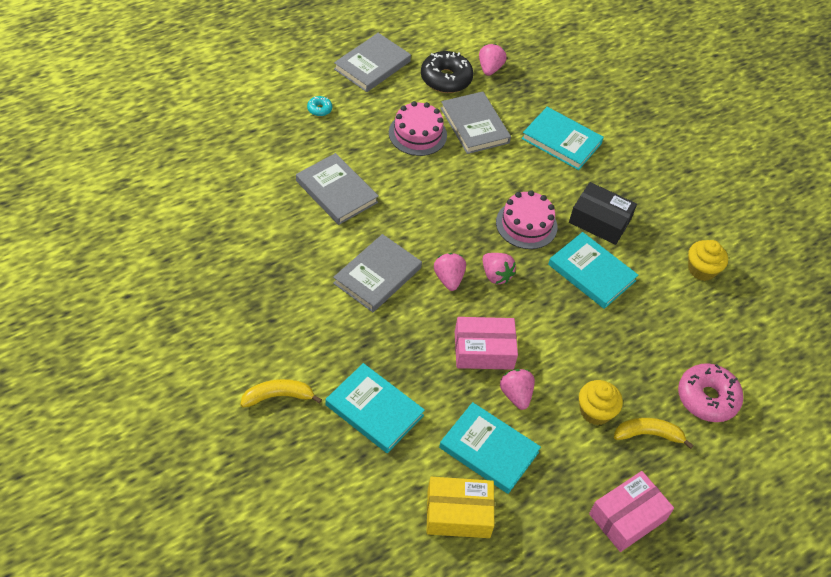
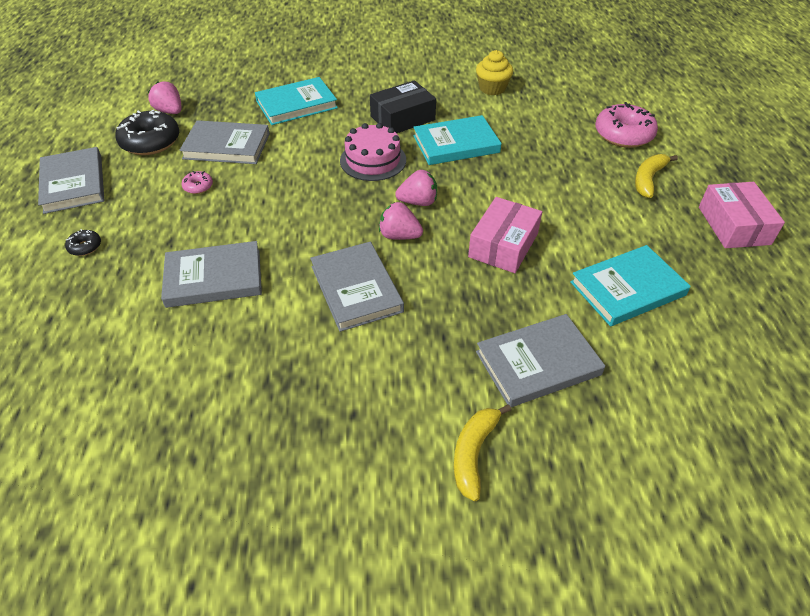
camera: 55 degrees left, 5 degrees down
turquoise donut [307,96,333,116] -> black donut [65,229,101,256]
turquoise book [325,363,425,453] -> grey book [476,314,605,407]
pink cake [389,101,447,156] -> pink donut [181,171,213,194]
yellow box [427,477,495,538] -> none
pink strawberry [500,369,535,410] -> none
yellow cupcake [579,380,623,425] -> none

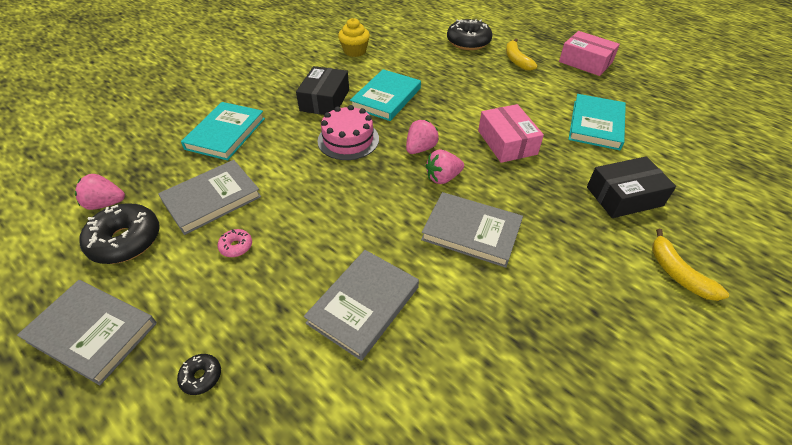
camera: 45 degrees left, 0 degrees up
grey book [476,314,605,407] -> black box [587,156,676,218]
pink donut [595,102,658,148] -> black donut [447,19,492,50]

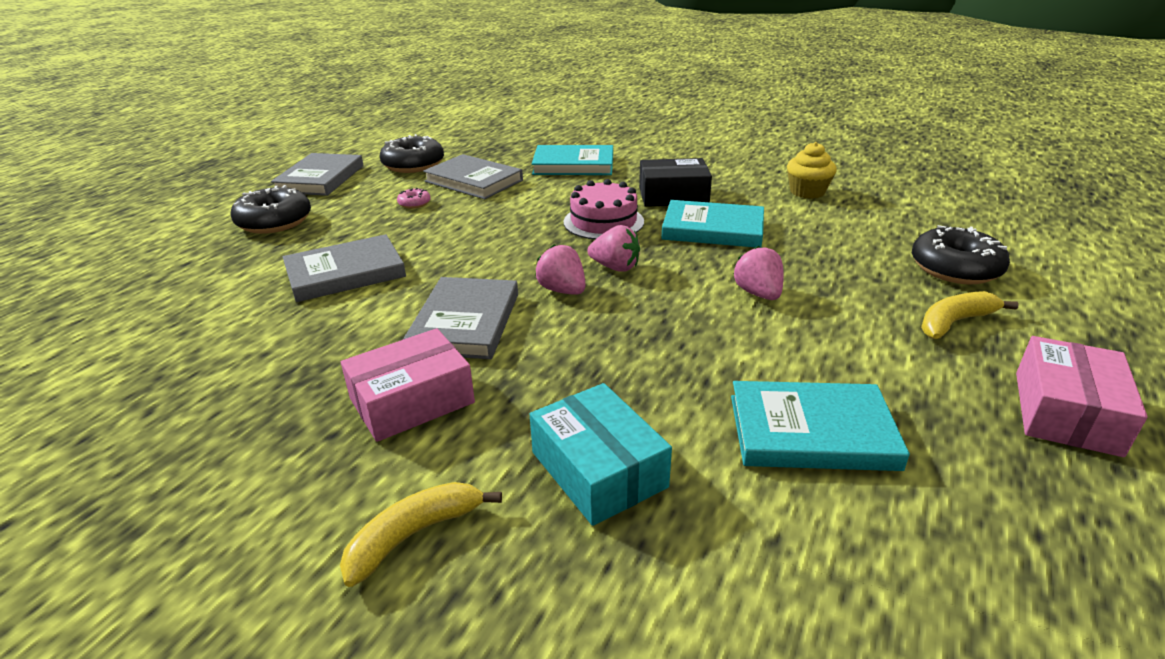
camera: 75 degrees right, 15 degrees down
pink strawberry [75,174,125,210] -> pink strawberry moved to [734,246,784,300]
black donut [177,354,221,395] -> black donut [230,185,311,234], size x2.16
grey book [304,250,419,361] -> grey book turned 45 degrees counterclockwise [283,234,406,302]
pink box [478,104,544,163] -> pink box moved to [341,328,475,442]
black box [587,156,676,218] -> turquoise box [530,383,672,526]

